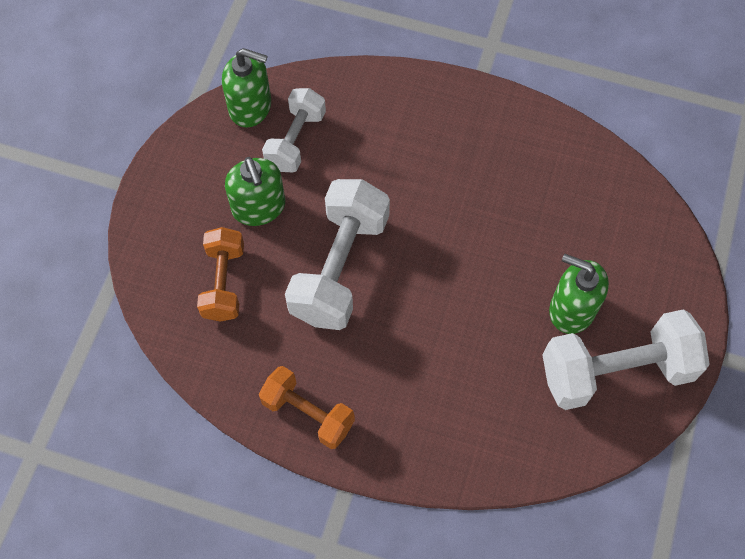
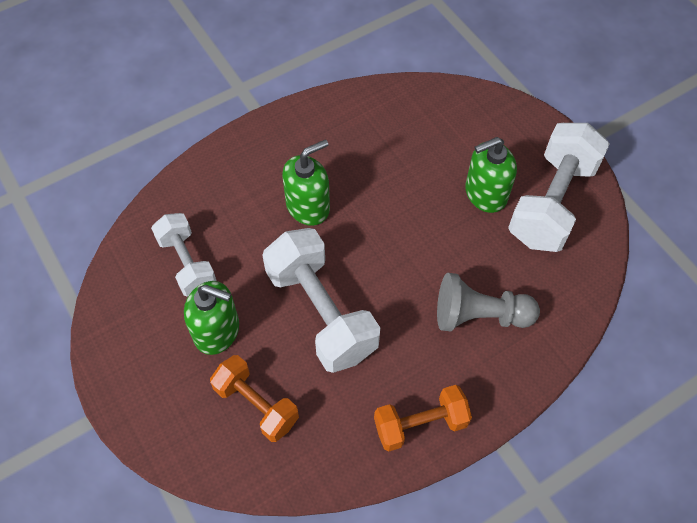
camera: 50 degrees left, 5 degrees down
green soap dispenser [222,48,271,127] -> green soap dispenser moved to [282,139,330,226]
none -> grey pawn [437,273,540,331]

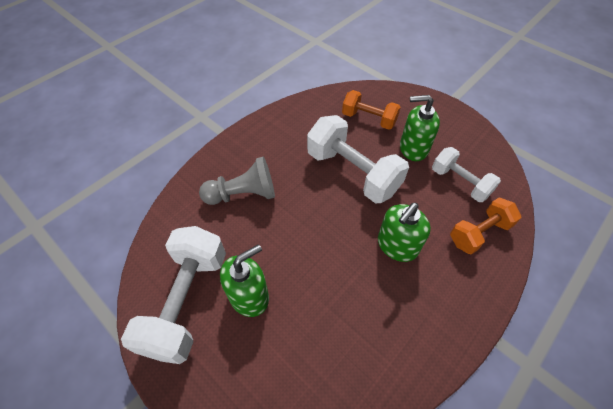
camera: 165 degrees right, 5 degrees down
orange dumbbell [374,385,472,451] -> orange dumbbell moved to [450,197,522,254]

